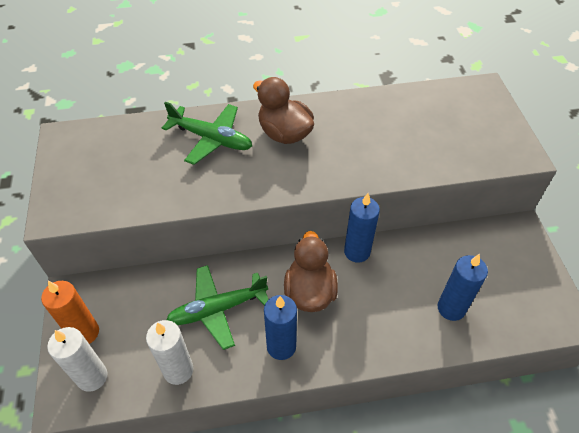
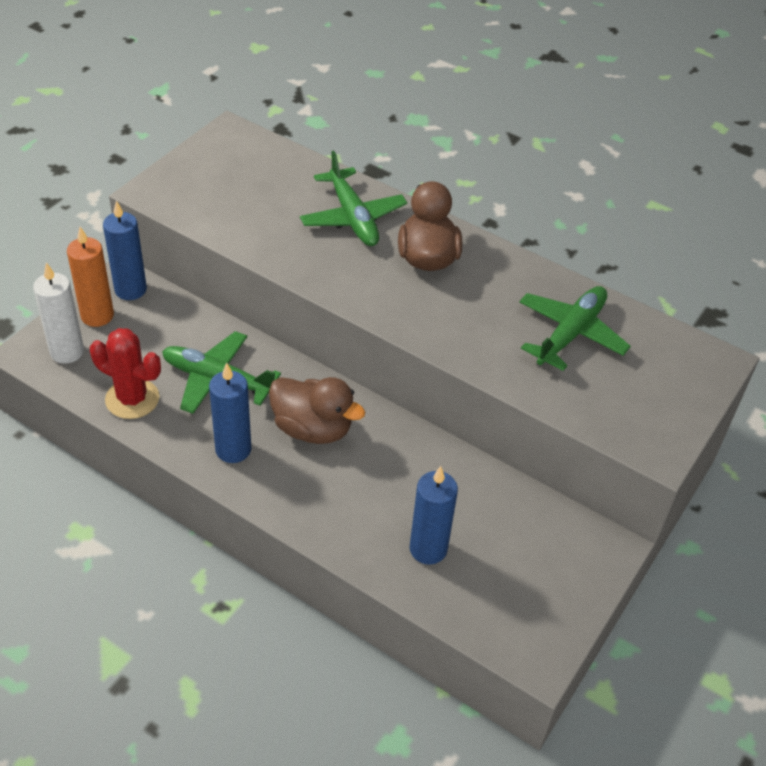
camera: 40 degrees right, 5 degrees down
white candle [146,320,193,385] -> red cactus [90,328,161,419]
brown duck [284,231,338,312] -> brown duck turned 75 degrees clockwise [269,377,365,444]
blue candle [344,193,380,263] -> blue candle moved to [103,200,147,300]
none -> green plane [519,286,631,371]

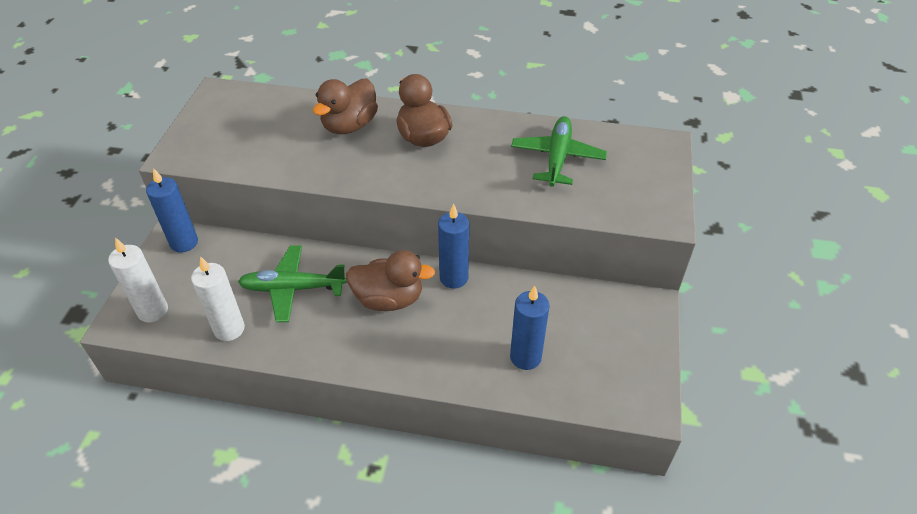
camera: 20 degrees left, 0 degrees up
orange candle [67,227,114,327] -> none
red cactus [90,328,161,419] -> white candle [191,256,245,341]
blue candle [209,363,251,463] -> blue candle moved to [438,203,469,289]
green plane [300,151,407,246] -> brown duck [313,78,378,134]

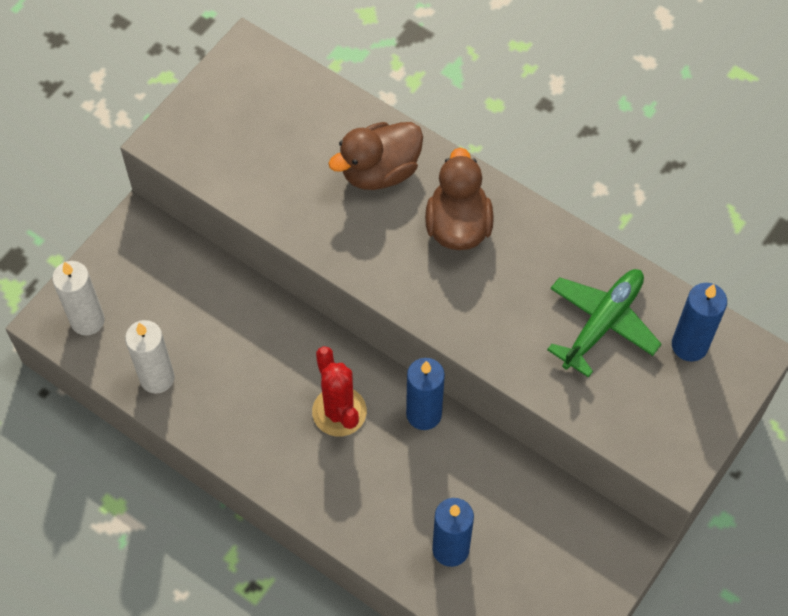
camera: 25 degrees right, 15 degrees up
blue candle [146,168,198,253] -> blue candle moved to [672,283,727,361]
green plane [238,245,347,322] -> none
brown duck [346,250,435,311] -> red cactus [312,346,367,436]

